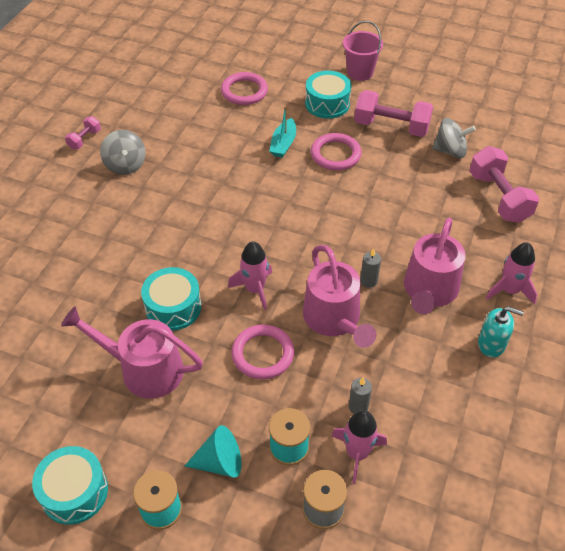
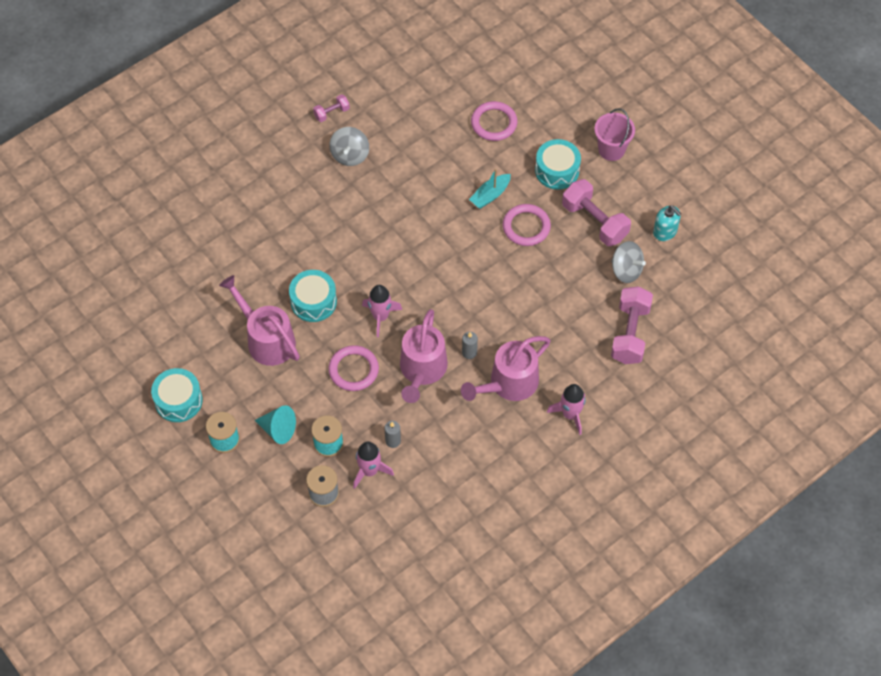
camera: 30 degrees right, 10 degrees up
turquoise soap dispenser [478,306,524,358] -> turquoise soap dispenser moved to [653,205,681,241]

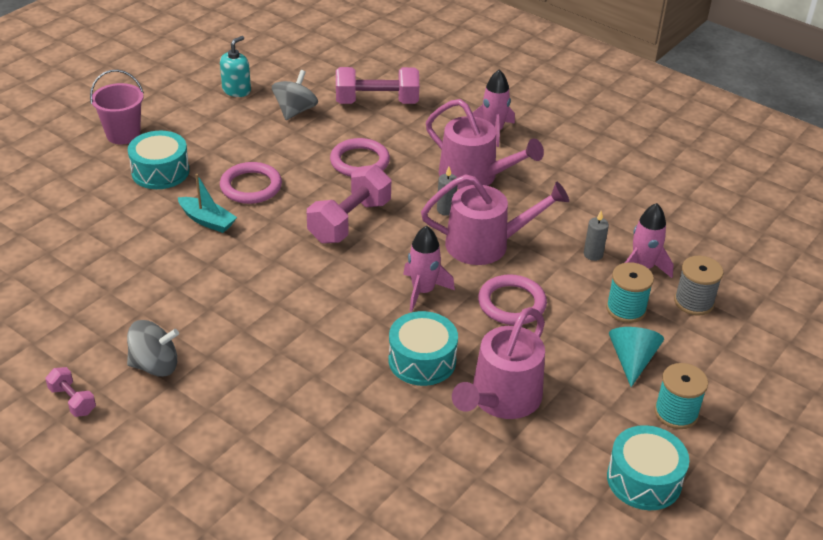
camera: 105 degrees left, 20 degrees down
pink ring [471,101,517,141] -> pink ring moved to [330,138,390,177]
pink dumbbell [562,179,631,246] -> pink dumbbell moved to [307,165,391,244]

